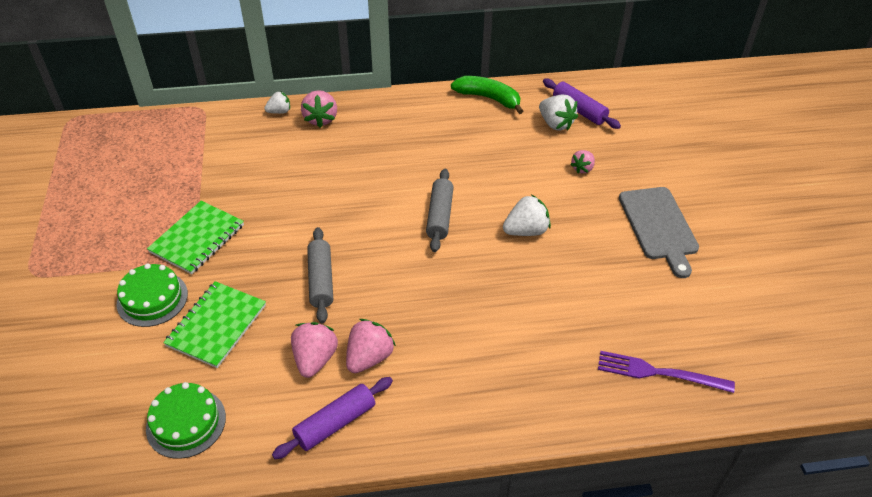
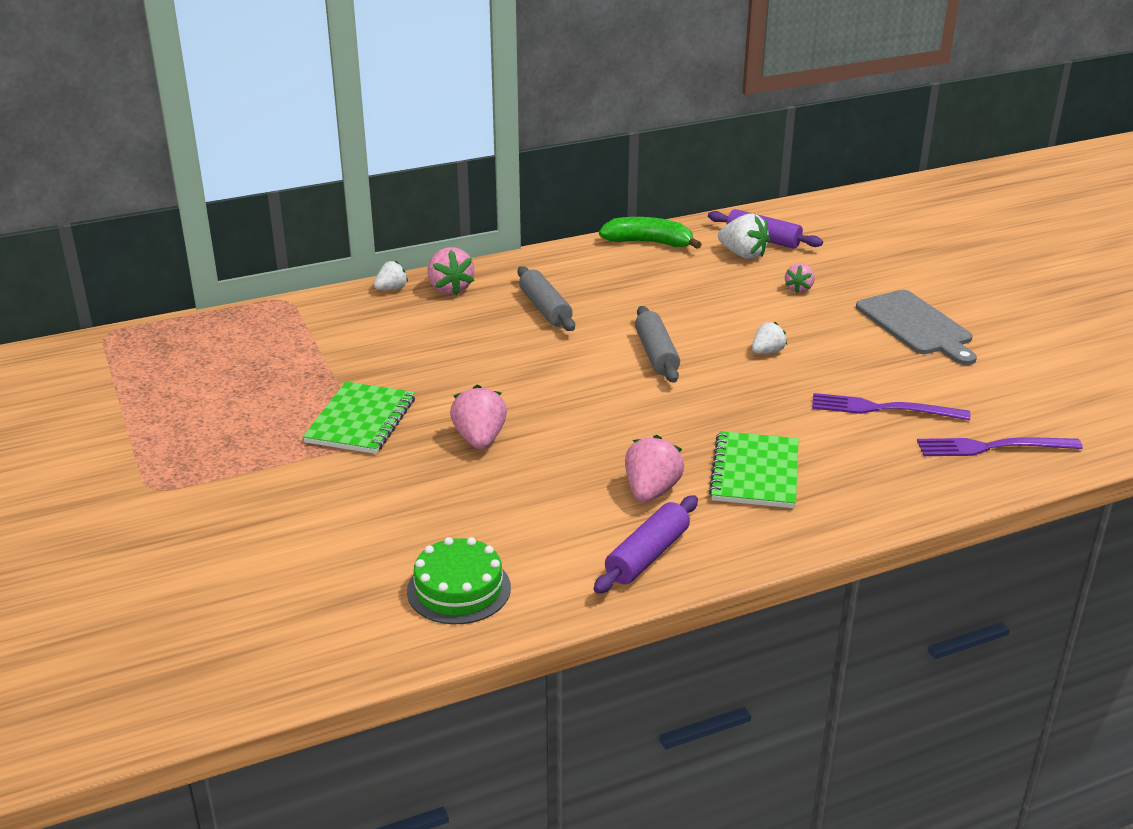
camera: 15 degrees left, 15 degrees down
green cake [117,263,188,327] -> none
green notebook [163,281,266,368] -> green notebook moved to [709,431,799,508]
pink strawberry [291,322,338,378] -> pink strawberry moved to [450,385,507,449]
grey rolling pin [307,227,333,323] -> grey rolling pin moved to [518,266,575,331]
white strawberry [503,194,551,236] -> white strawberry [752,322,787,354], size x0.63
none -> purple fork [812,393,971,420]

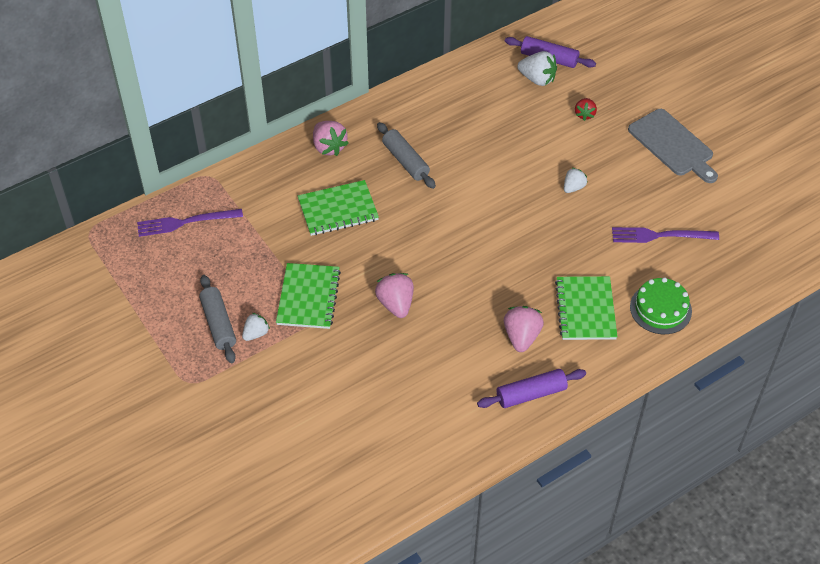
camera: 10 degrees left, 20 degrees up
white strawberry [374,261,408,290] -> white strawberry moved to [242,313,270,341]
green cake [407,537,511,624] -> green cake moved to [630,277,692,334]
purple rolling pin [594,495,698,594] -> purple rolling pin turned 45 degrees clockwise [477,369,586,408]
green banana [599,217,702,249] -> none
grey rolling pin [635,306,680,383] -> grey rolling pin moved to [199,275,236,363]
pink strawberry [785,263,815,293] -> red strawberry [575,98,597,121]
purple fork [917,437,1083,456] -> purple fork moved to [137,209,243,237]
none -> green notebook [298,180,379,236]

